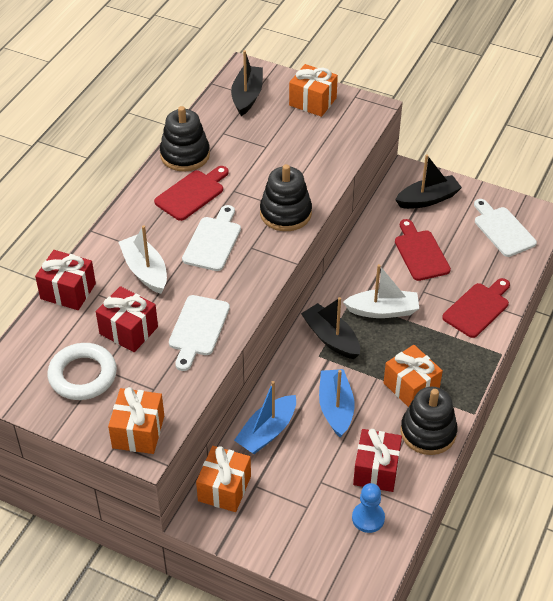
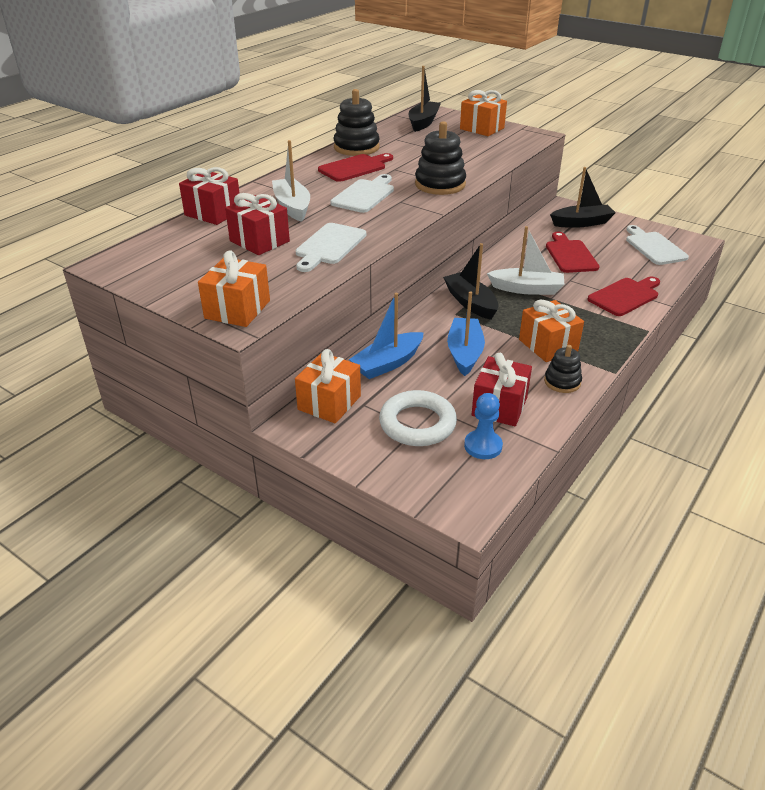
camera: 10 degrees right, 10 degrees down
white ring [47,343,117,400] -> white ring moved to [379,390,457,446]
black stacking toy [401,387,458,455] -> black stacking toy [544,345,582,393], size x0.59

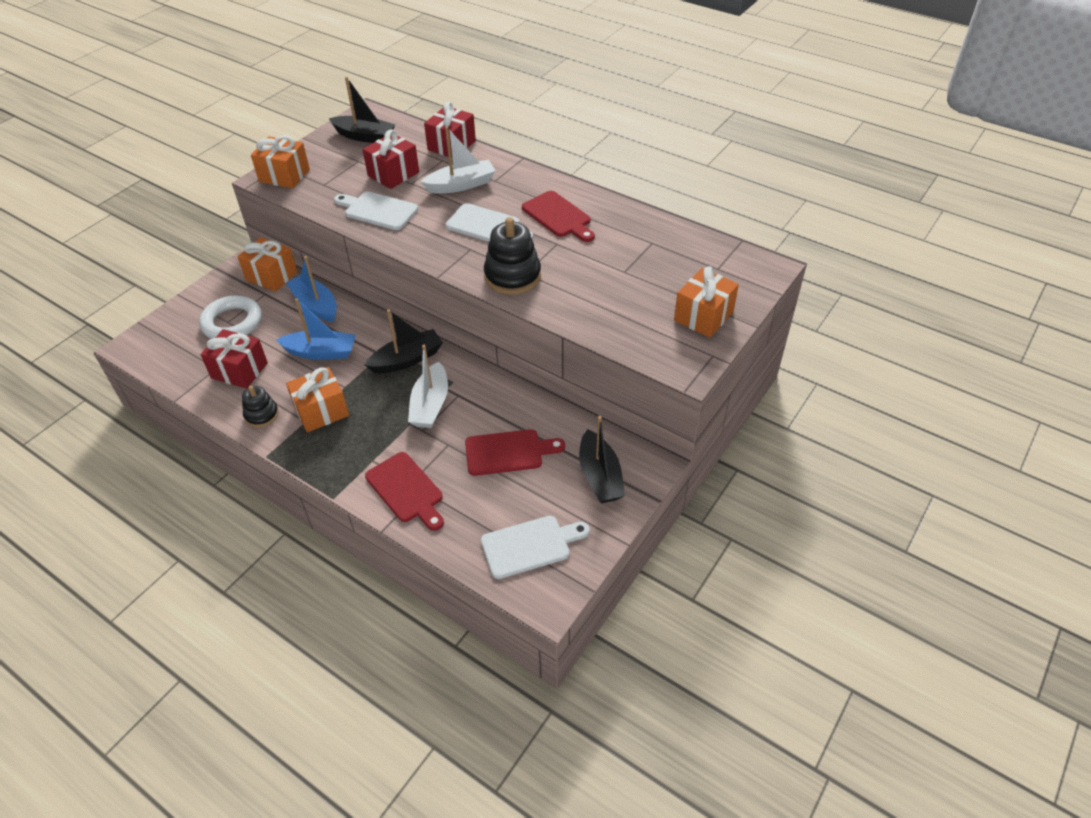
camera: 90 degrees right, 10 degrees up
black stacking toy [334,89,380,156] -> none
black boat [409,66,441,132] -> black boat moved to [329,77,395,143]
blue pawn [464,393,503,459] -> none

